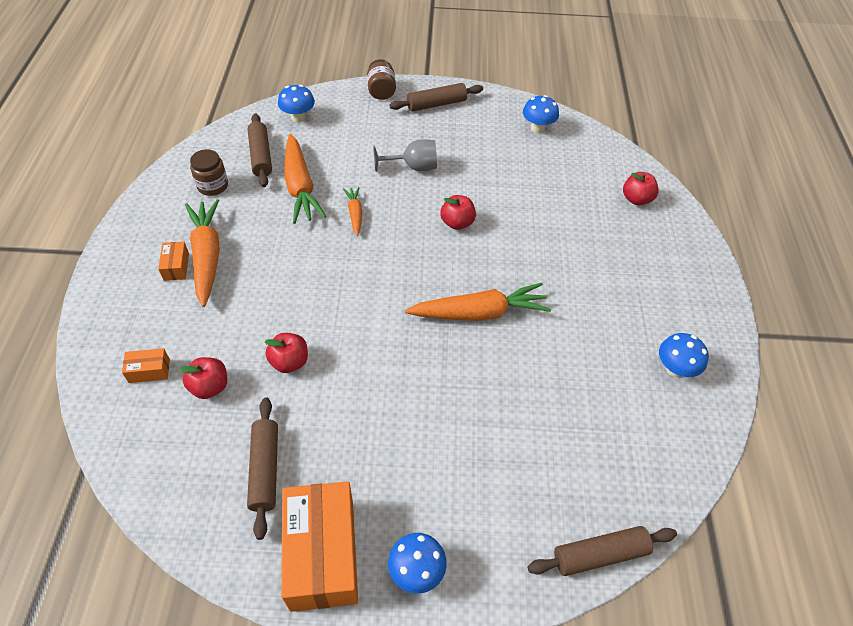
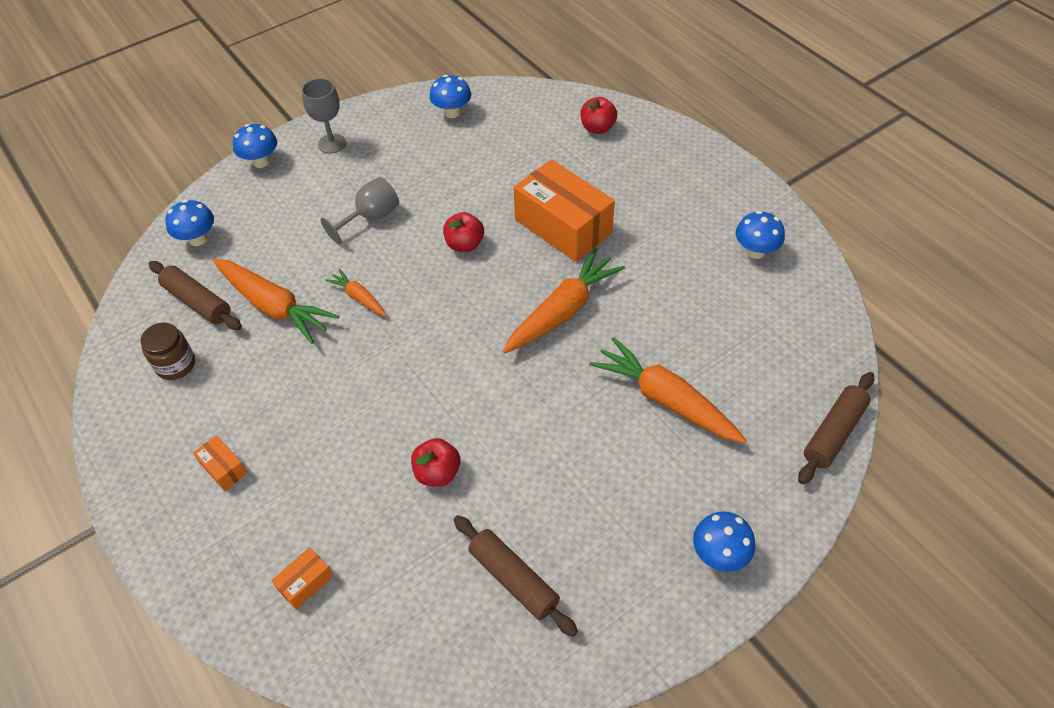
camera: 35 degrees left, 0 degrees up
red apple [180,357,227,399] -> none
orange carrot [185,199,220,307] -> orange carrot moved to [589,337,747,443]
orange box [281,481,358,612] -> orange box moved to [514,159,615,262]
brown jar [367,59,396,100] -> blue mushroom [233,124,277,168]
brown rolling pin [389,83,483,112] -> grey goblet [302,78,346,154]

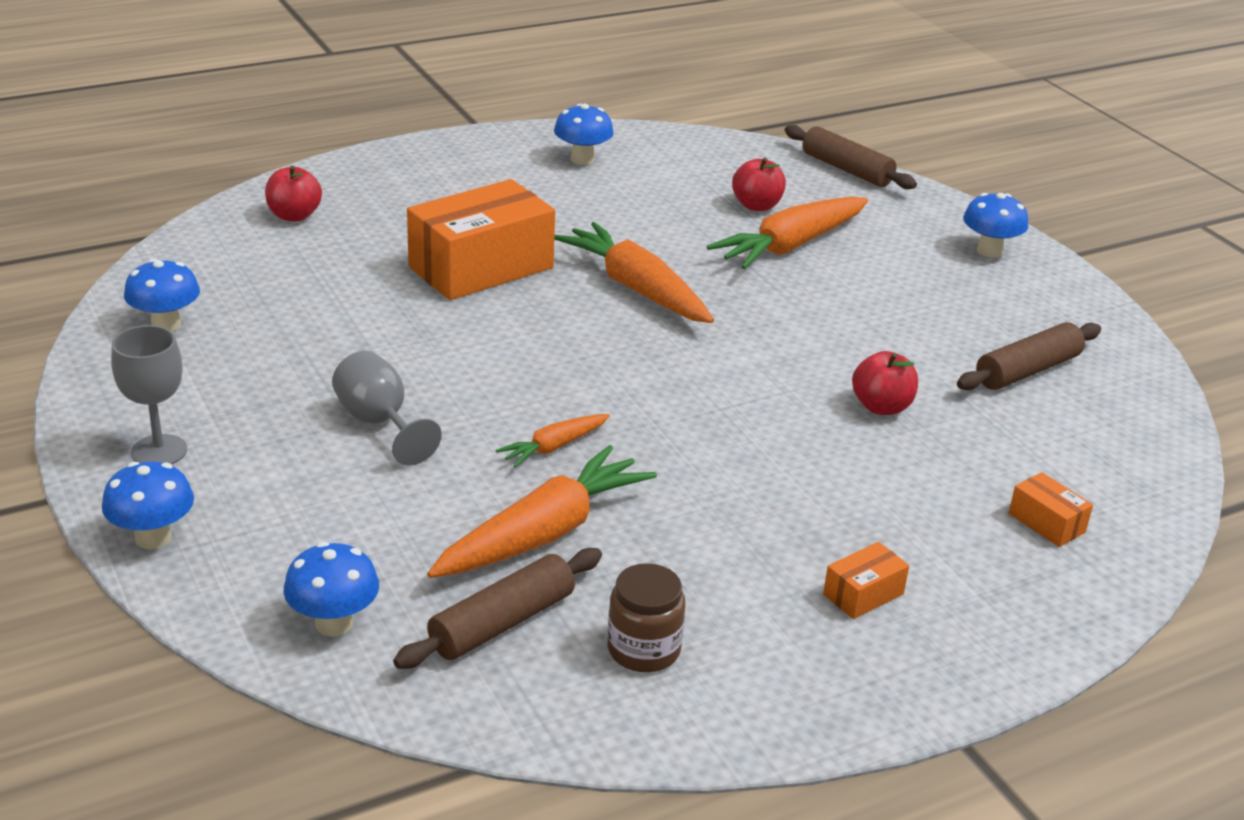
camera: 85 degrees left, 20 degrees down
red apple [443,212,484,252] -> red apple moved to [732,158,786,211]

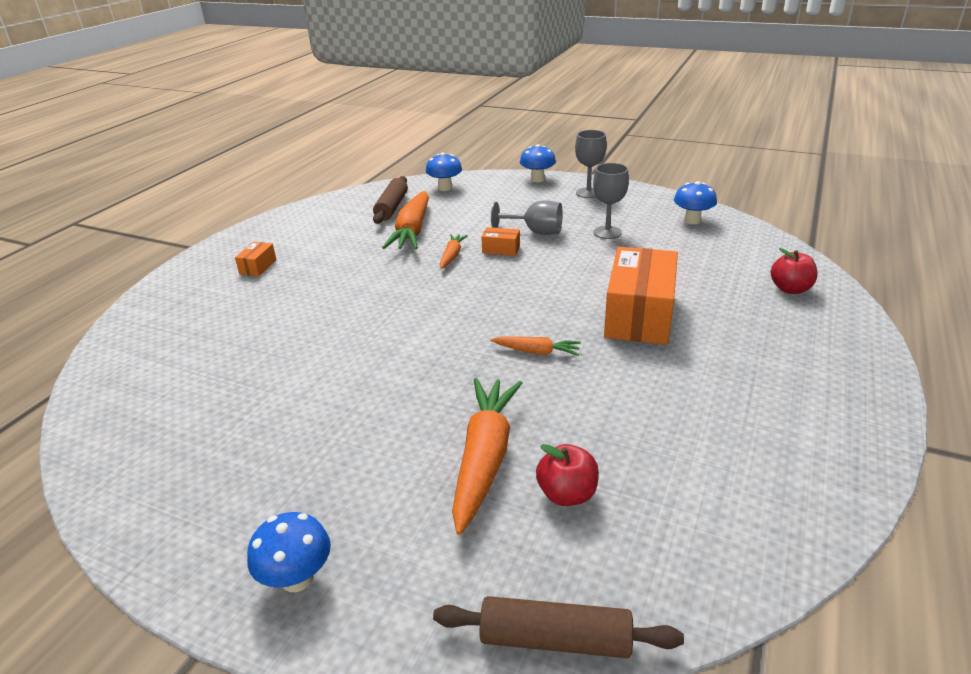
camera: 145 degrees right, 0 degrees up
blue mushroom [554,104,614,165] -> none
orange carrot [554,222,714,323] -> orange carrot [490,336,581,356], size x0.51
brown jar [607,563,685,672] -> none
red apple [852,351,918,415] -> none
brown rolling pin [957,322,1101,390] -> none
orange box [1009,472,1093,547] -> orange box moved to [481,227,520,256]
none -> grey goblet [593,163,629,239]

